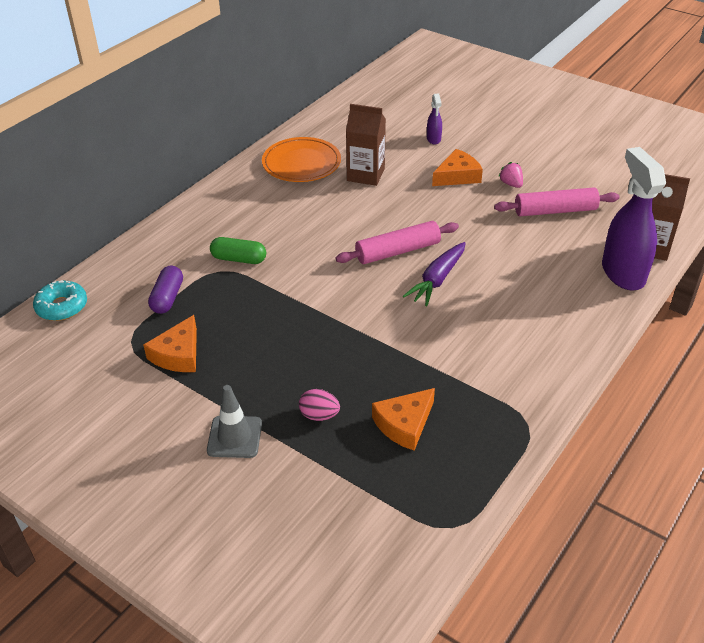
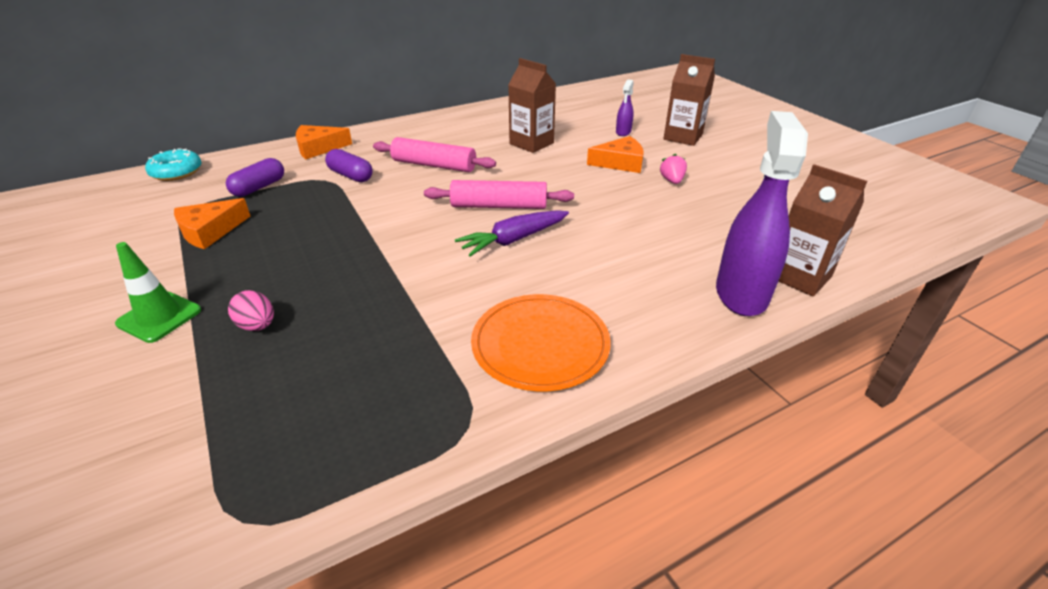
camera: 25 degrees right, 5 degrees down
grey traffic cone [207,385,262,458] -> green traffic cone [115,242,201,343]
green capsule [210,237,266,264] -> purple capsule [325,149,373,182]
orange plate [262,137,341,182] -> orange plate moved to [471,294,611,391]
orange cheese [372,388,435,451] -> orange cheese moved to [296,125,352,159]
pink rolling pin [494,187,619,216] -> pink rolling pin moved to [373,137,496,172]
none -> brown carton [663,54,715,146]

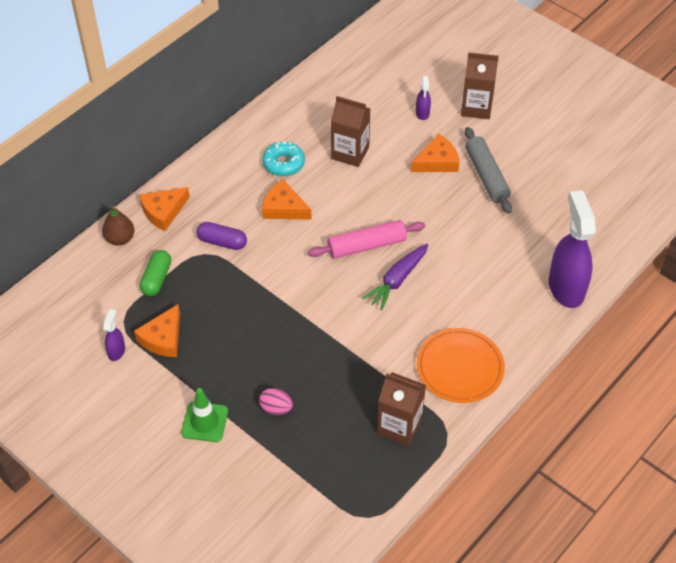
camera: 20 degrees left, 15 degrees up
turquoise donut [145,148,202,181] -> turquoise donut moved to [262,141,305,176]
purple capsule [226,158,284,197] -> green capsule [140,250,171,296]
pink rolling pin [373,137,496,172] -> orange cheese [262,180,312,220]
pink strawberry [659,154,687,184] -> grey rolling pin [465,127,512,214]
brown carton [778,164,867,297] -> brown carton moved to [377,372,426,446]
none -> brown pear [102,206,135,246]
none -> purple spray bottle [103,309,125,361]

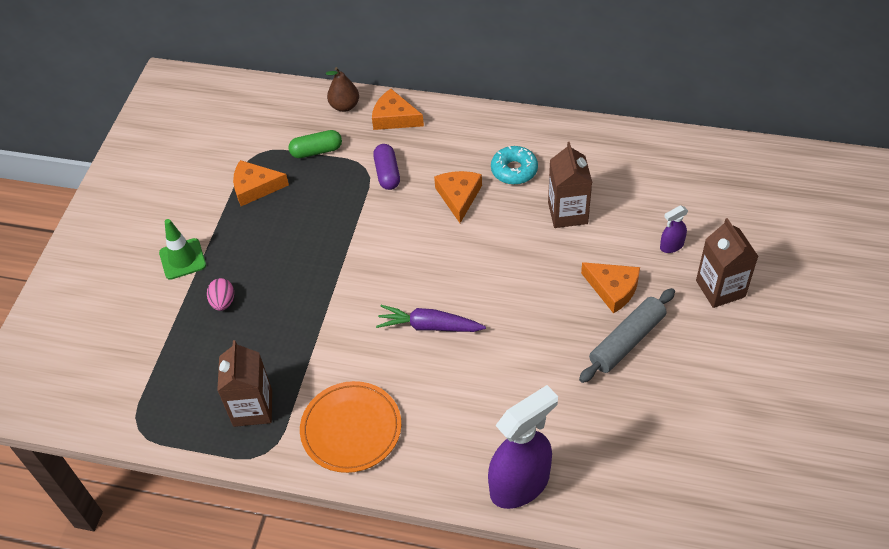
camera: 65 degrees right, 0 degrees up
purple spray bottle [103,309,125,361] -> none
pink rolling pin [308,220,425,259] -> none

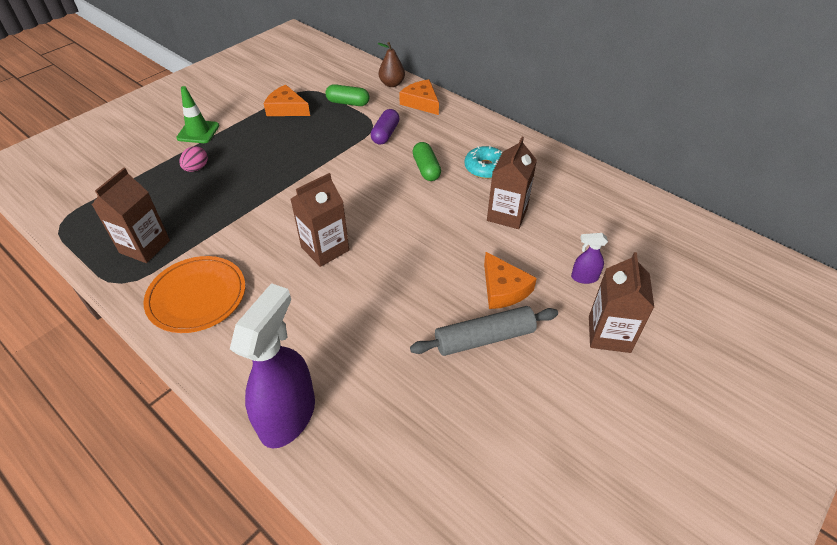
camera: 25 degrees right, 5 degrees down
purple carrot [376,305,486,332] -> brown carton [291,173,349,267]
orange cheese [434,171,482,223] -> green capsule [413,142,441,181]
purple spray bottle [488,385,558,509] -> purple spray bottle turned 60 degrees counterclockwise [230,283,315,448]

